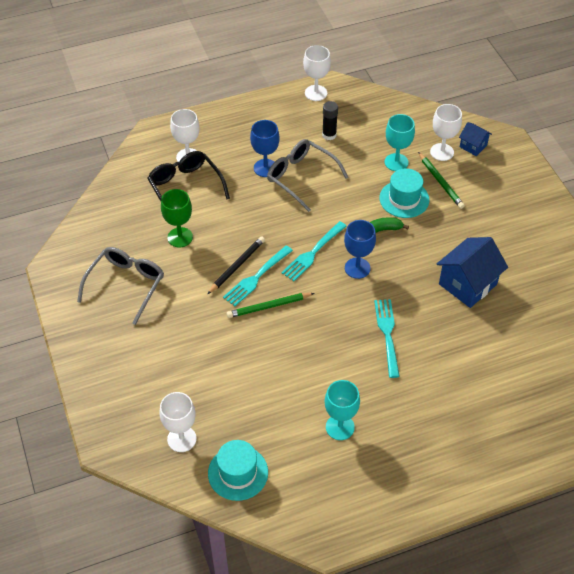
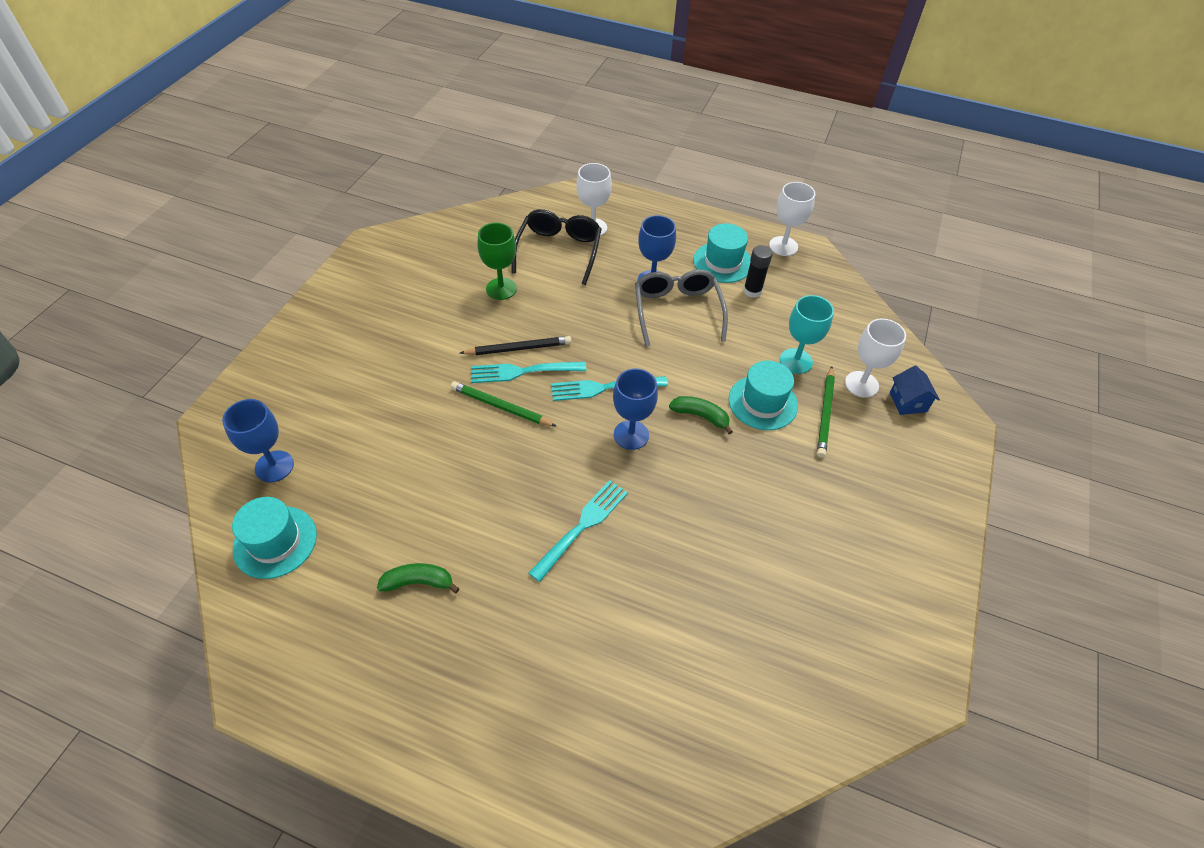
camera: 40 degrees right, 0 degrees up
grey glasses [77,247,164,325] -> none
white goblet [159,392,197,452] -> blue goblet [222,399,294,482]
turquoise goblet [325,380,360,440] -> green banana [377,563,460,593]
blue house [437,237,508,308] -> none
none -> turquoise hat [693,223,751,283]

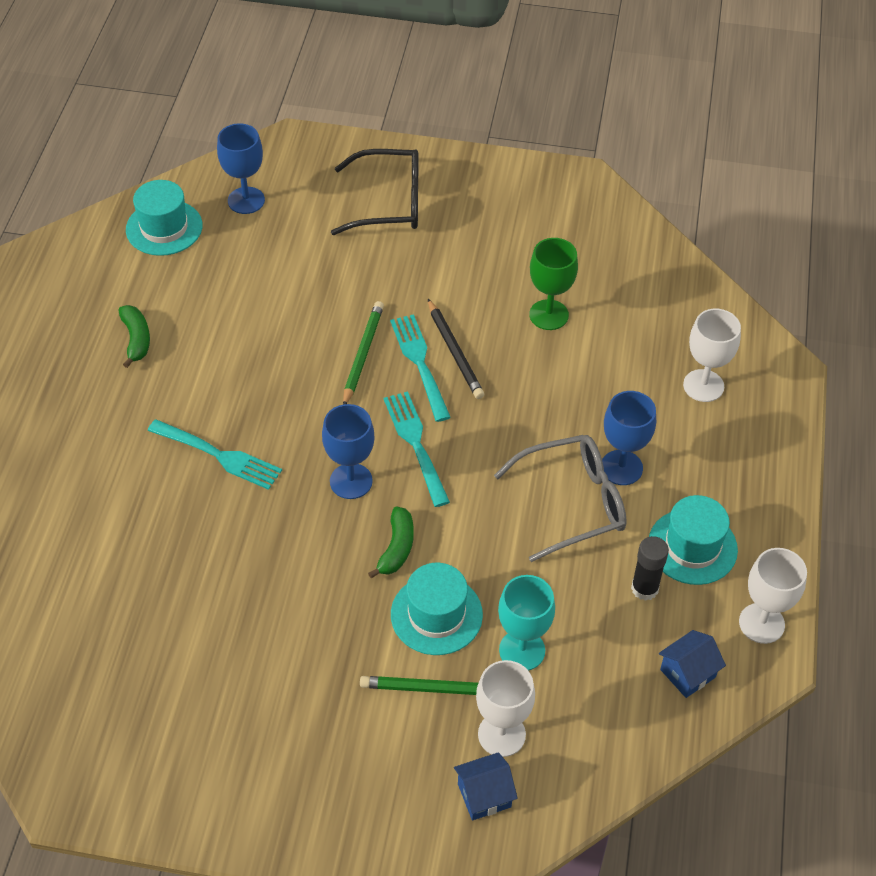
camera: 80 degrees right, 0 degrees up
black glasses [512,209,602,285] -> black glasses moved to [331,149,418,235]
none -> blue house [659,630,726,698]

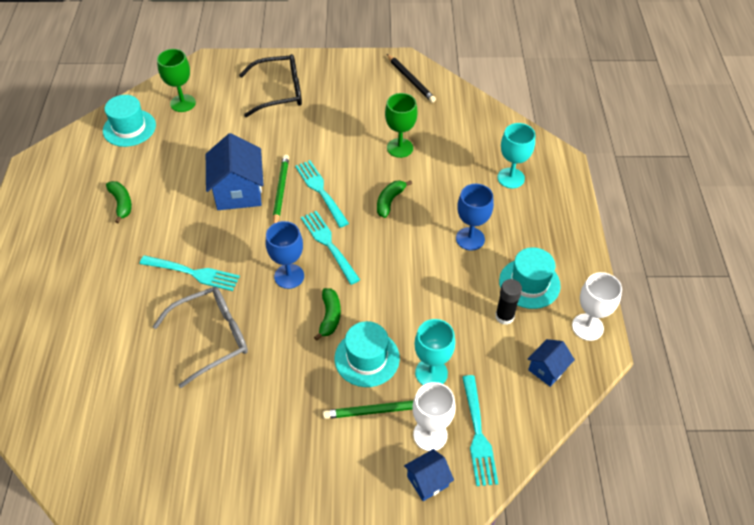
camera: 10 degrees left, 0 degrees up
blue goblet [217,123,265,214] -> green goblet [157,49,196,112]
black pencil [428,299,484,399] -> black pencil moved to [387,54,436,103]
grey glasses [494,435,627,562] -> grey glasses moved to [153,287,248,388]
white goblet [683,309,741,402] -> turquoise goblet [497,123,535,188]
none -> blue house [206,133,264,210]
none -> green banana [377,180,412,218]
none -> turquoise fork [462,375,499,486]

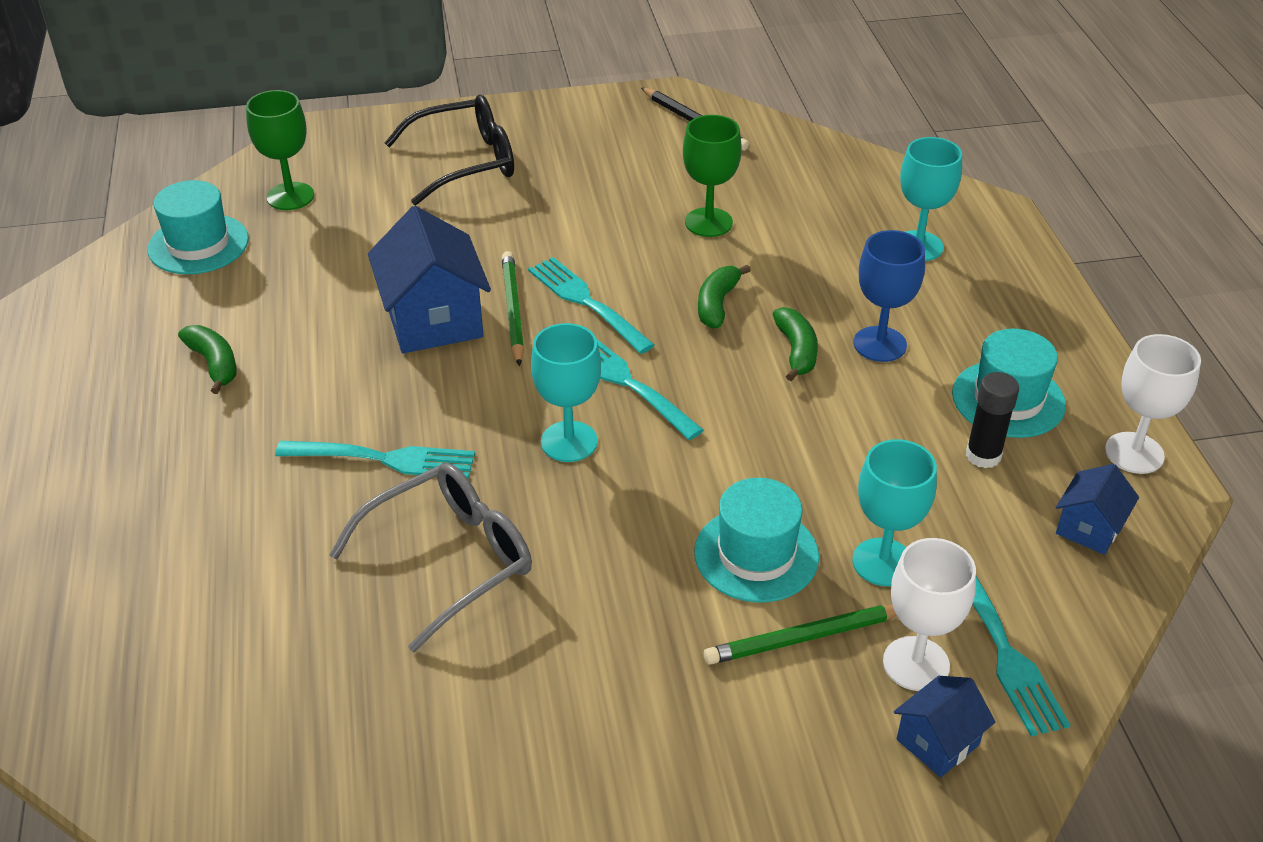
camera: 10 degrees left, 10 degrees down
blue goblet [266,221,304,289] -> turquoise goblet [531,323,601,462]
green banana [314,288,341,341] -> green banana moved to [773,307,818,381]

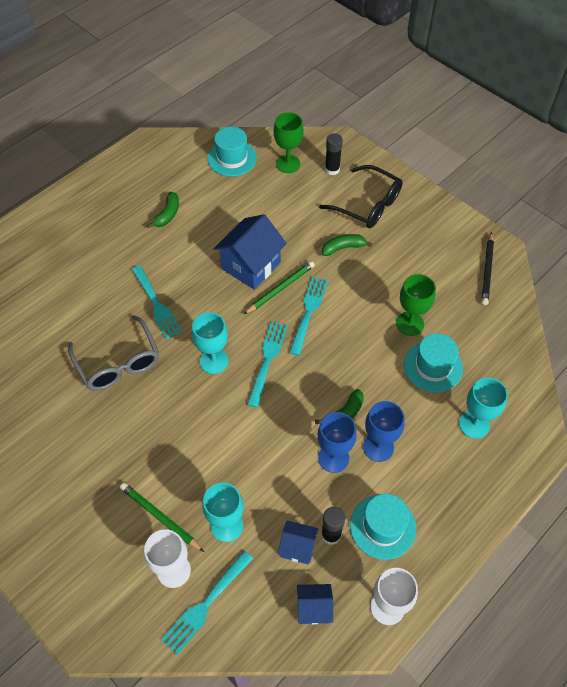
camera: 55 degrees right, 15 degrees up
grey glasses [329,463,532,652] -> grey glasses turned 45 degrees clockwise [68,315,159,391]
turquoise hat [694,478,819,602] -> turquoise hat moved to [404,333,463,392]
green banana [698,264,751,328] -> green banana moved to [322,234,372,256]
blue house [894,676,995,777] -> blue house moved to [278,520,318,564]
none -> blue goblet [317,412,357,473]
none -> black glue stick [325,133,343,175]

